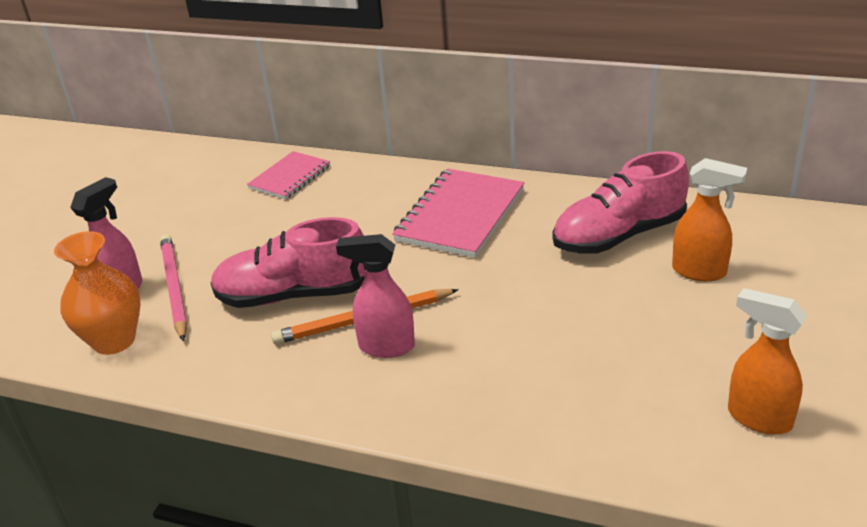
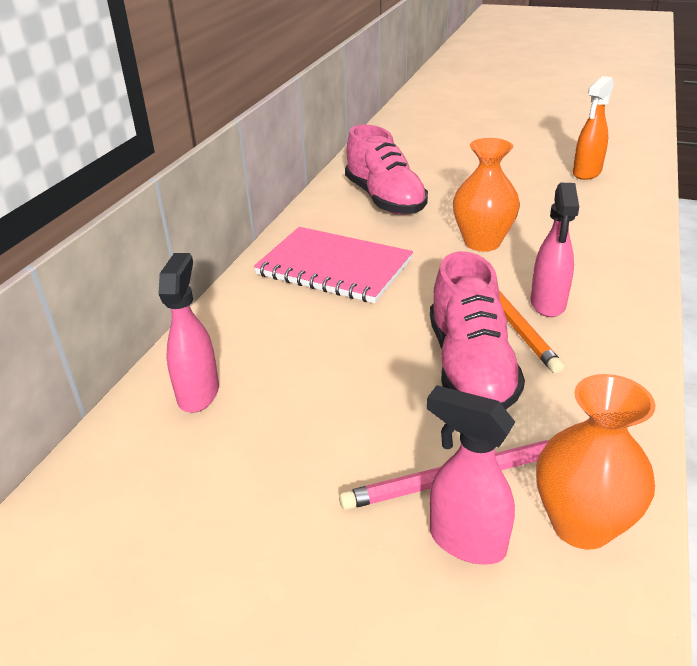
camera: 90 degrees left, 0 degrees up
pink notebook [247,151,330,200] -> pink spray bottle [158,253,219,413]
orange spray bottle [672,158,747,281] -> none
none -> orange vase [453,138,520,251]

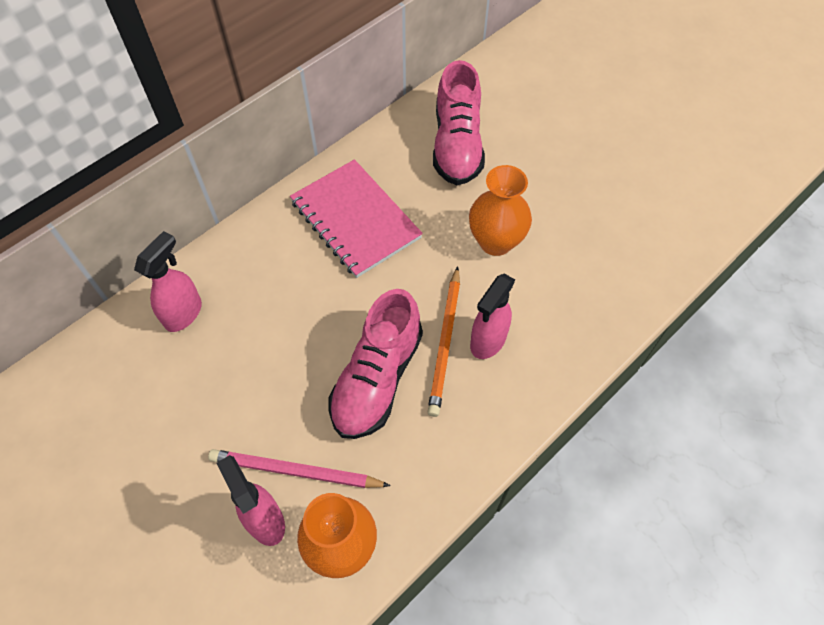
camera: 25 degrees right, 25 degrees up
orange spray bottle [573,76,614,180] -> none

